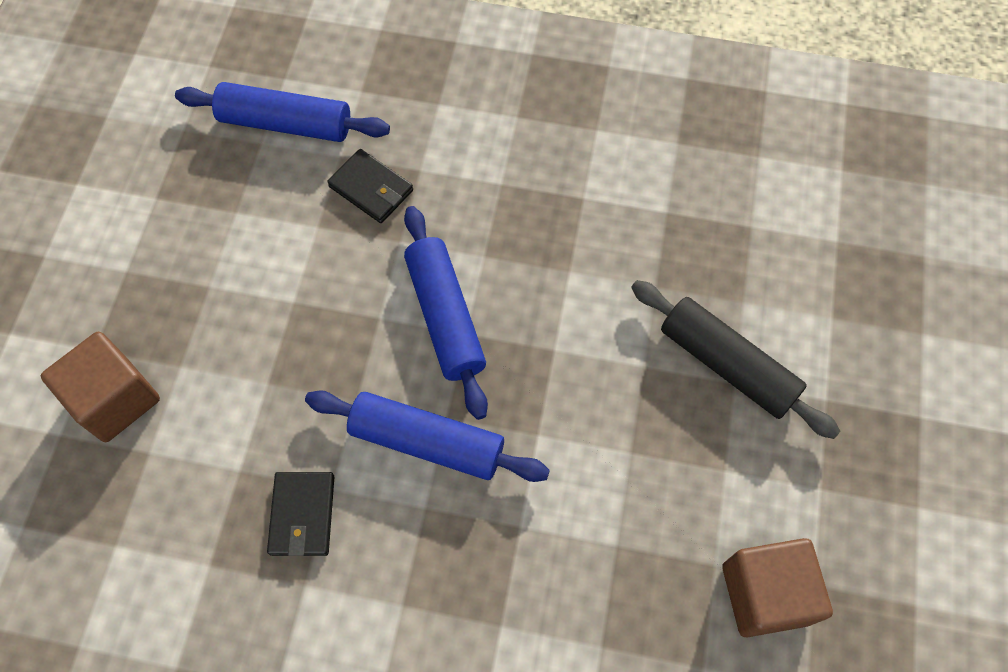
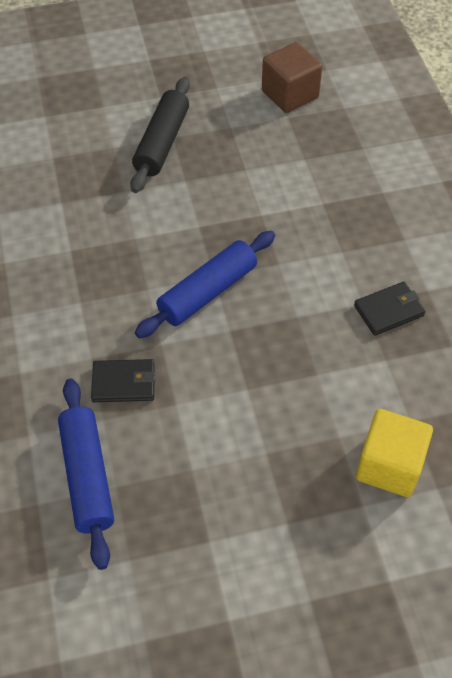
camera: 115 degrees left, 10 degrees down
brown cube [41,332,160,442] -> yellow cube [356,409,433,497]
blue rolling pin [305,390,550,482] -> none
black wallet [327,149,413,223] -> black wallet turned 75 degrees clockwise [91,359,156,402]

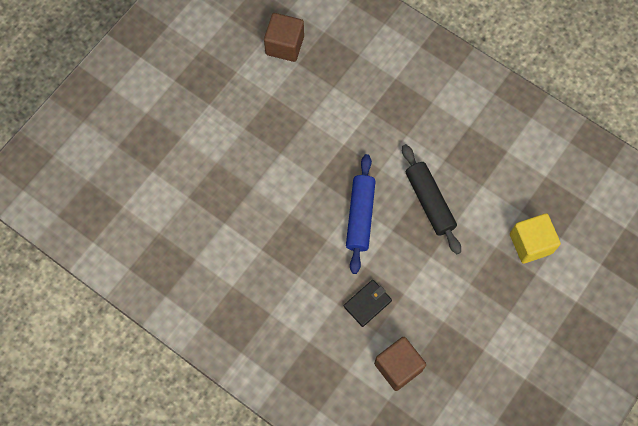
camera: 40 degrees left, 15 degrees up
blue rolling pin [58,379,114,570] -> brown cube [374,337,426,391]
black rolling pin [130,77,190,193] -> black rolling pin moved to [402,144,461,254]
black wallet [354,282,426,336] -> none

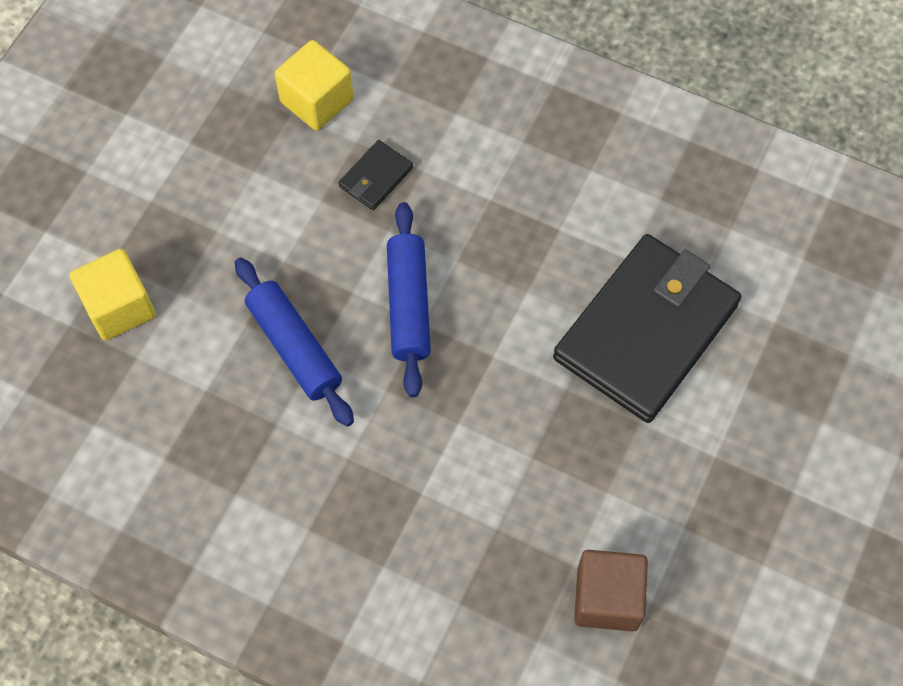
camera: 170 degrees right, 5 degrees down
brown cube [374,337,426,391] -> yellow cube [275,40,354,131]
black rolling pin [402,144,461,254] -> blue rolling pin [235,257,354,427]
none -> black wallet [553,234,741,423]

